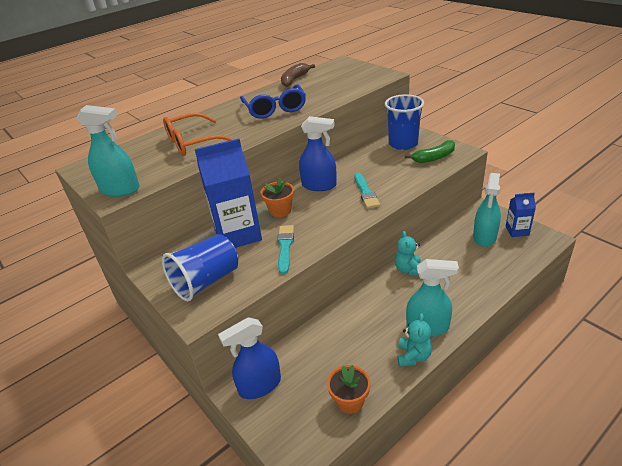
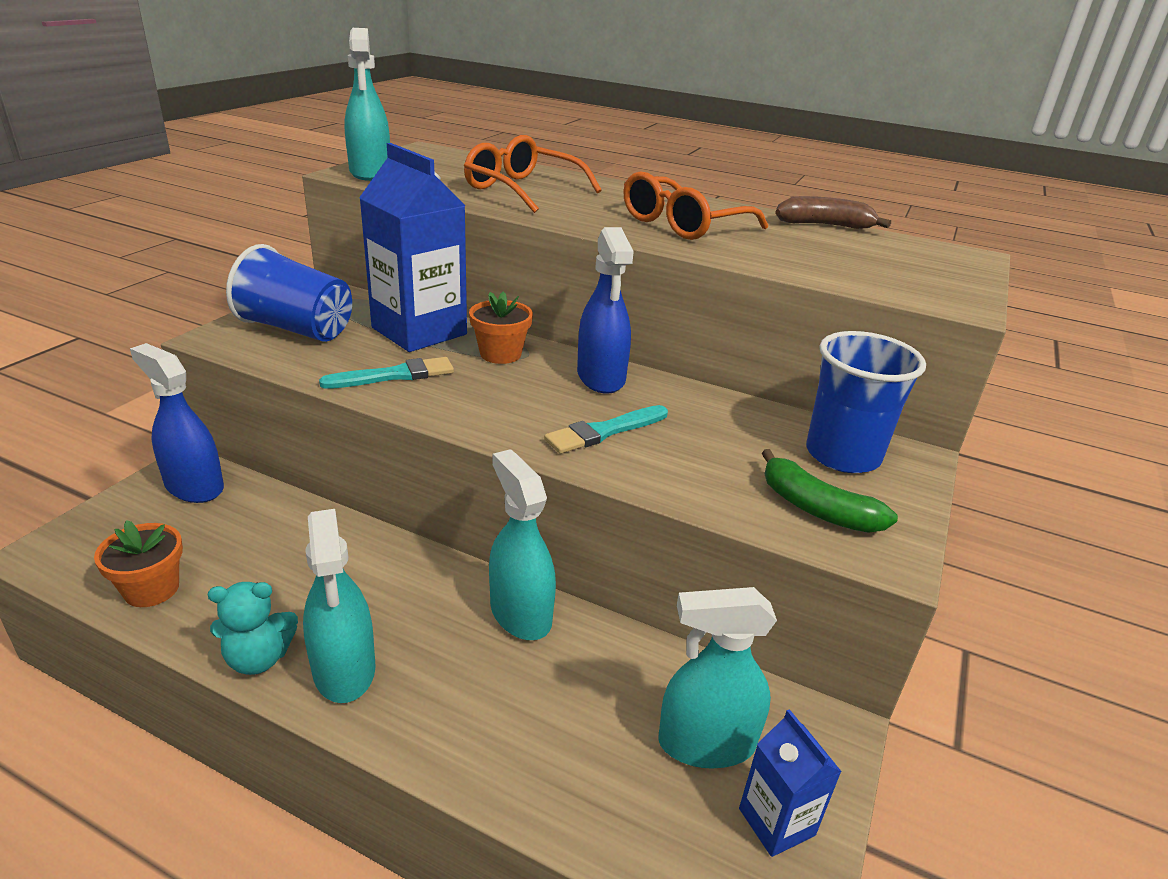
camera: 60 degrees right, 5 degrees down
blue glasses [240,84,306,119] -> orange glasses [623,172,768,240]
turquoise teddy bear [395,231,421,276] -> turquoise spray bottle [489,449,556,640]

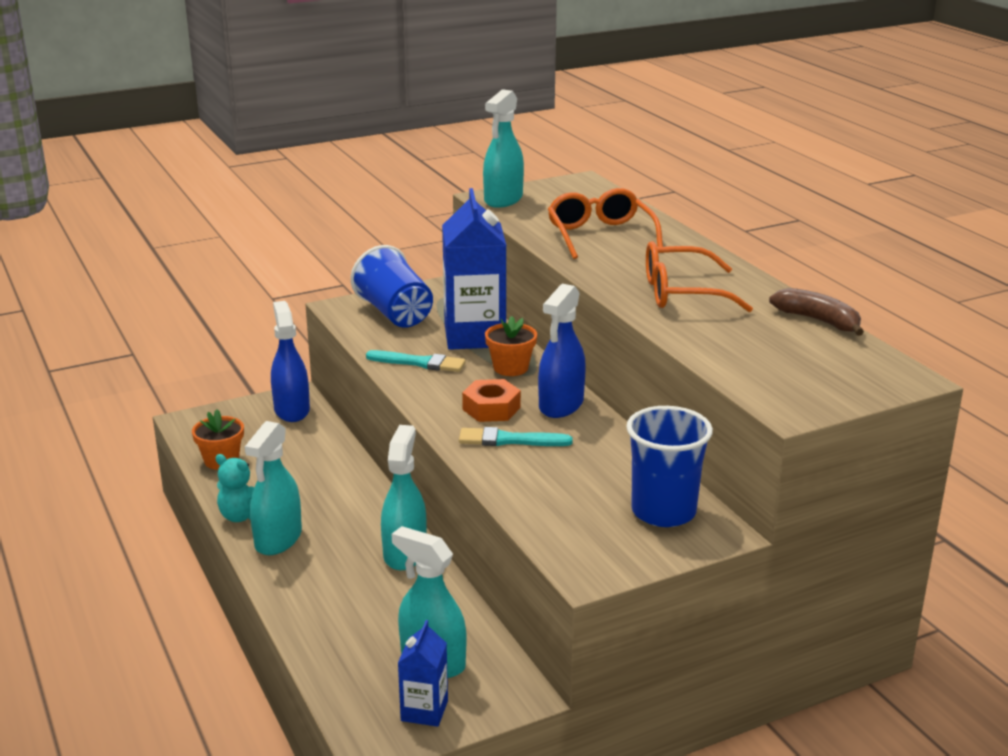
camera: 40 degrees right, 5 degrees down
green banana [762,449,898,532] -> none
none -> orange nut [462,379,521,422]

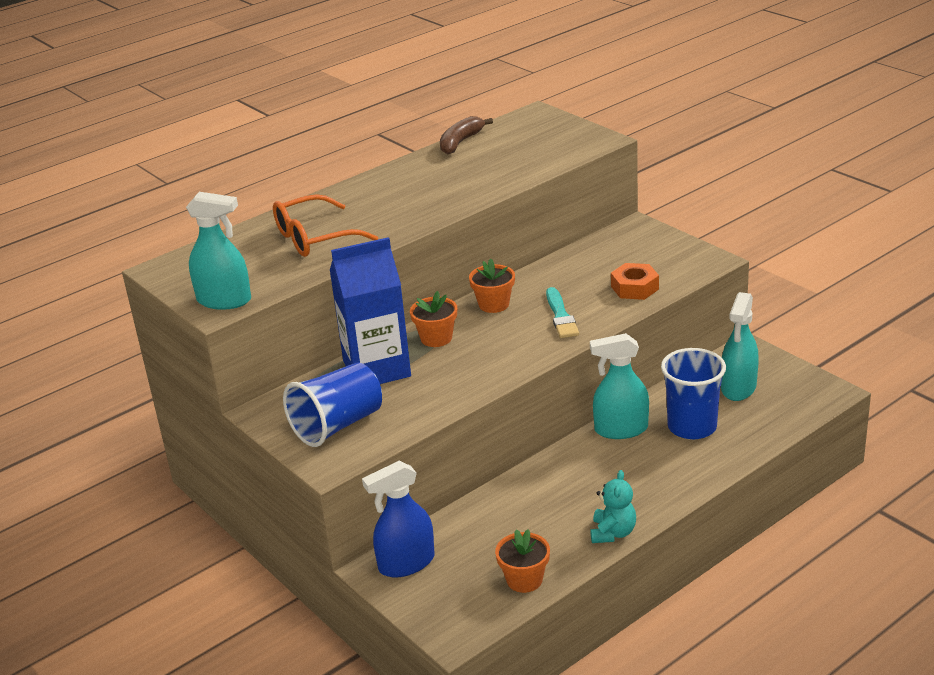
camera: 100 degrees left, 5 degrees up
turquoise spray bottle [245,421,302,555] -> none
turquoise brush [366,350,466,372] -> none
blue carton [398,620,448,727] -> none
orange nut [462,379,521,422] -> orange nut moved to [611,263,659,300]
blue spray bottle [538,284,586,418] -> orange flower pot [469,258,515,313]
blue cup [626,406,713,527] -> blue cup moved to [661,348,726,439]
orange glasses [646,241,753,312] -> none

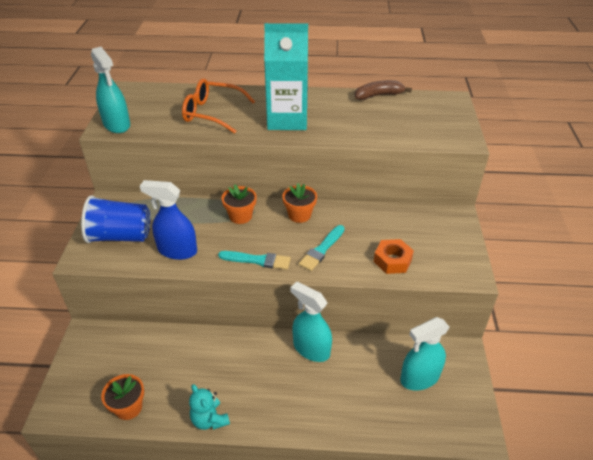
camera: 40 degrees right, 10 degrees up
blue carton [330,237,411,384] -> none
blue spray bottle [362,461,435,577] -> blue spray bottle moved to [140,180,197,260]
turquoise teddy bear [590,470,636,543] -> turquoise teddy bear turned 90 degrees clockwise [189,384,230,430]
blue cup [661,348,726,439] -> none
none -> turquoise brush [218,251,291,270]
none -> turquoise carton [264,23,308,130]

